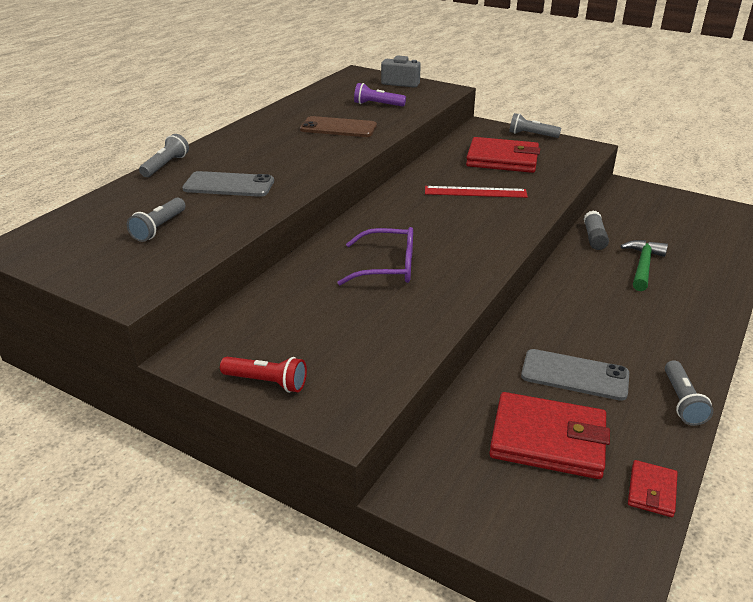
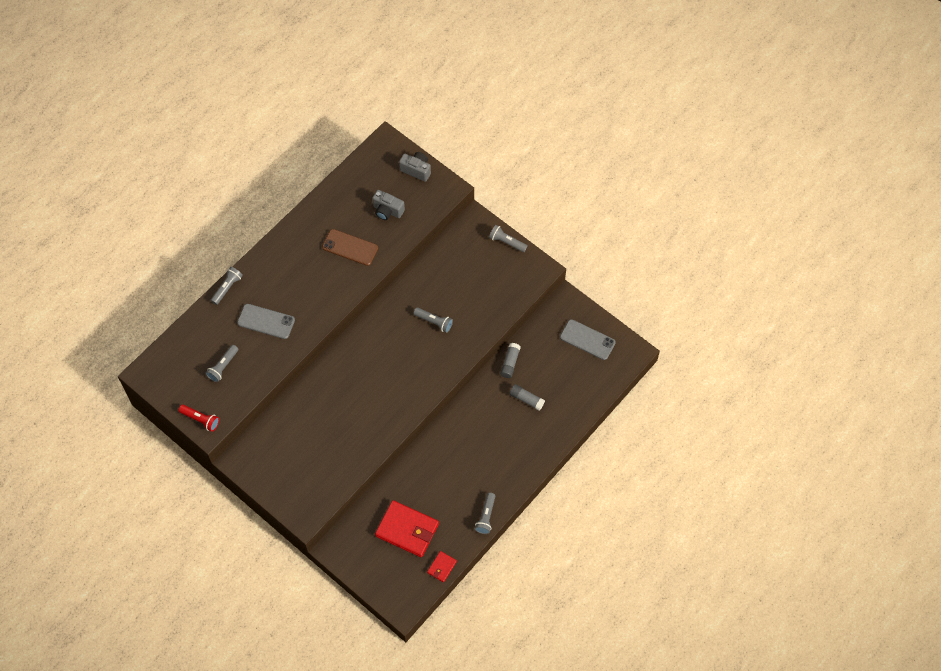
camera: 10 degrees right, 30 degrees up
red flashlight [220,357,307,393] -> red flashlight moved to [179,405,219,432]
purple glasses [337,227,413,285] -> none
purple flashlight [354,83,406,107] -> grey camera [372,190,405,220]
red ruler [425,186,528,198] -> grey flashlight [413,307,453,333]
red wallet [466,137,540,173] -> none
grey phone [521,349,629,401] -> grey phone moved to [560,319,616,360]
green hammer [621,240,668,291] -> grey glue stick [510,384,545,411]

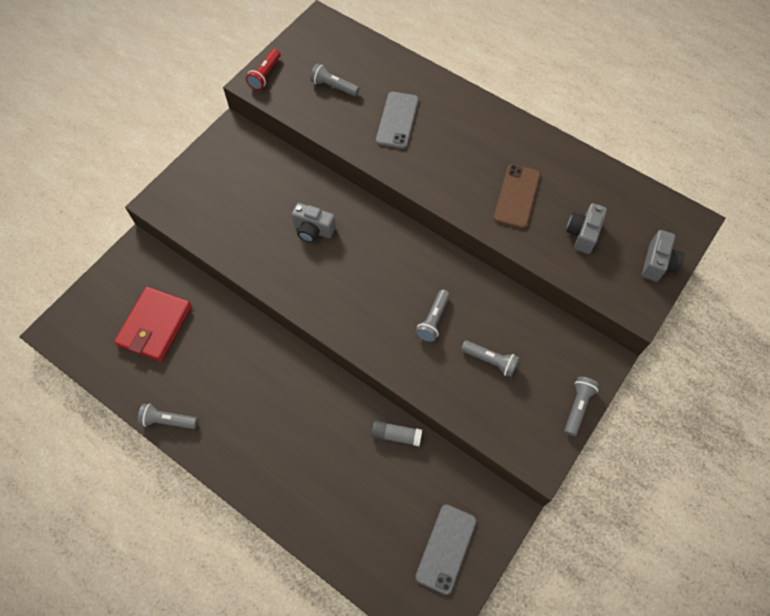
camera: 85 degrees right, 0 degrees up
grey flashlight [211,267,243,305] -> grey flashlight moved to [461,340,519,377]
red wallet [427,551,457,582] -> none
grey glue stick [510,384,545,411] -> none
none -> grey camera [292,203,336,243]

